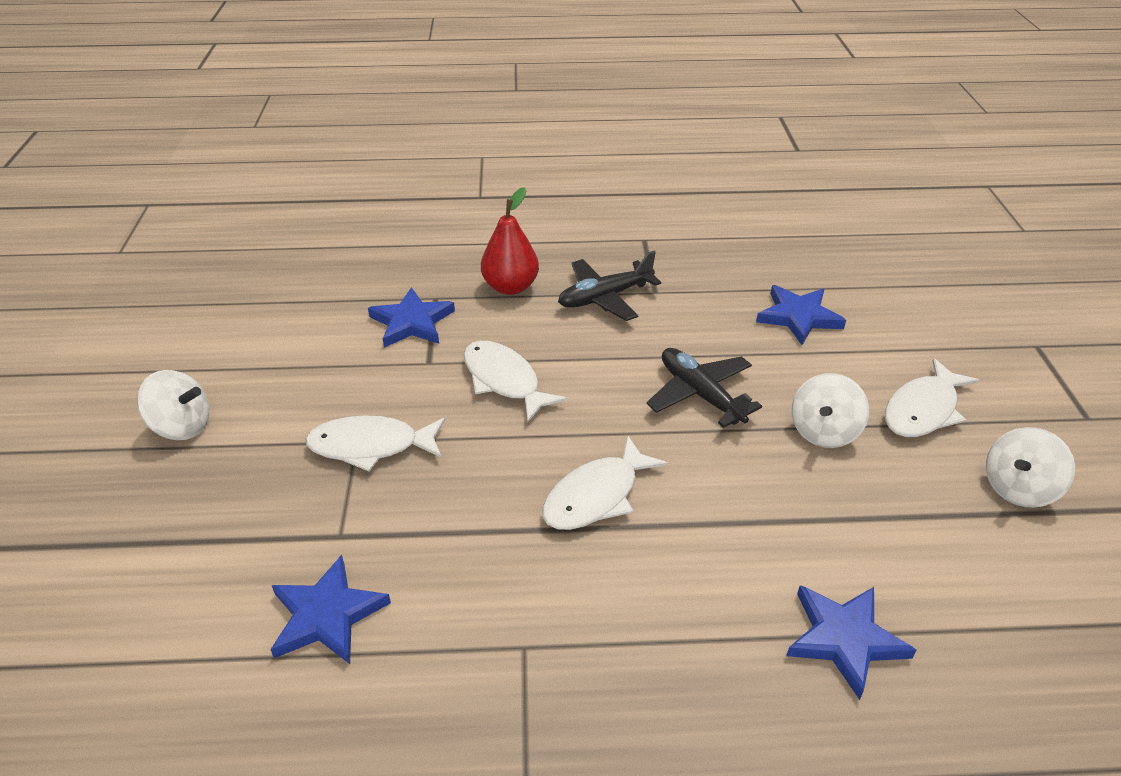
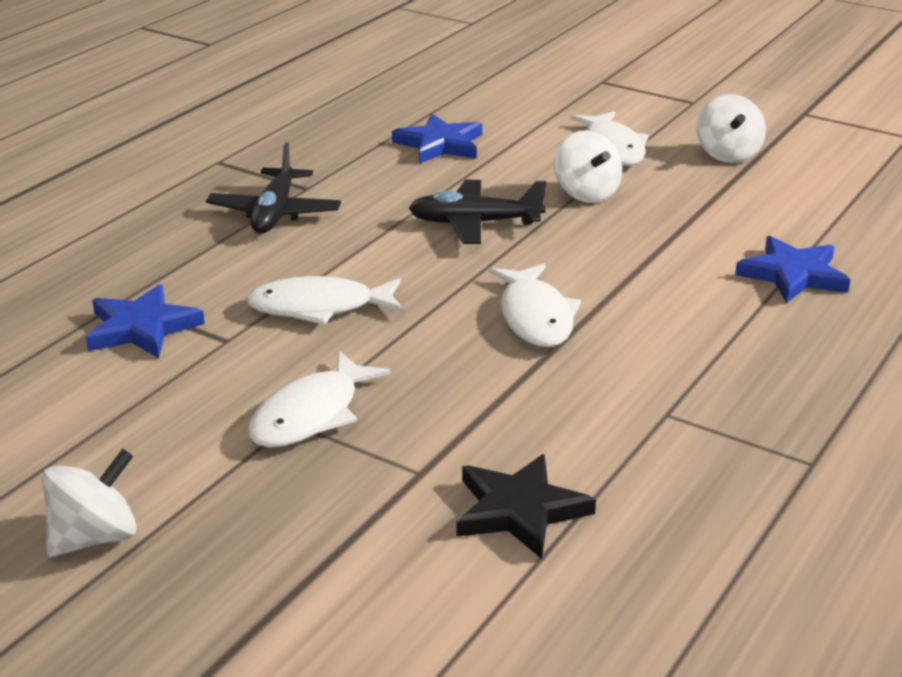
camera: 55 degrees left, 10 degrees down
blue star [270,555,391,664] -> black star [456,454,596,559]
red pear [481,187,539,295] -> none

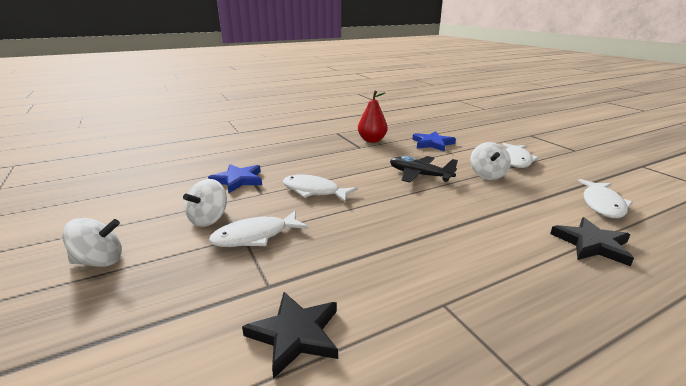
camera: 30 degrees right, 5 degrees down
black plane [206,142,341,234] -> none
white fish [489,264,581,347] -> white fish moved to [578,179,633,218]
white spinning top [696,94,766,163] -> white spinning top moved to [183,179,227,227]
blue star [735,236,850,303] -> black star [550,217,634,266]
none -> red pear [358,91,388,143]

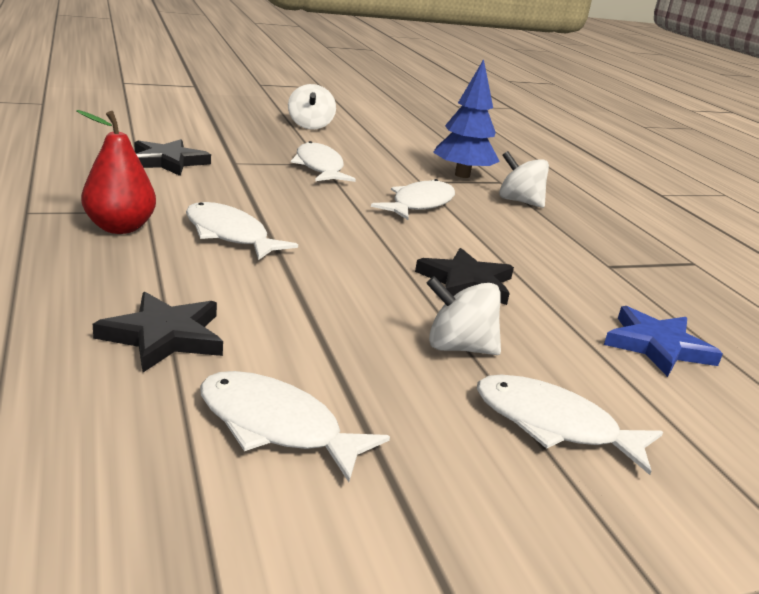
camera: 95 degrees right, 0 degrees up
white spinning top [183,179,227,227] -> white spinning top moved to [499,151,549,208]
blue star [208,164,262,193] -> blue tree [433,59,500,178]
red pear [358,91,388,143] -> red pear moved to [76,110,156,234]
black plane [390,156,458,182] -> black star [415,248,514,305]
none -> white fish [186,202,298,260]

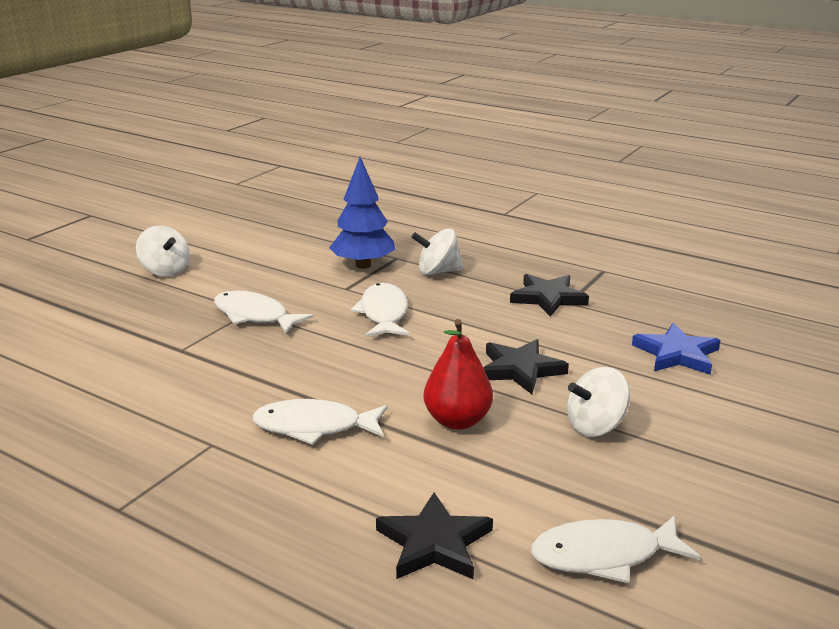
camera: 35 degrees left, 0 degrees up
red pear [76,110,156,234] -> red pear moved to [424,319,493,430]
black star [135,139,211,176] -> black star moved to [510,274,589,317]
white fish [477,374,663,475] -> none

